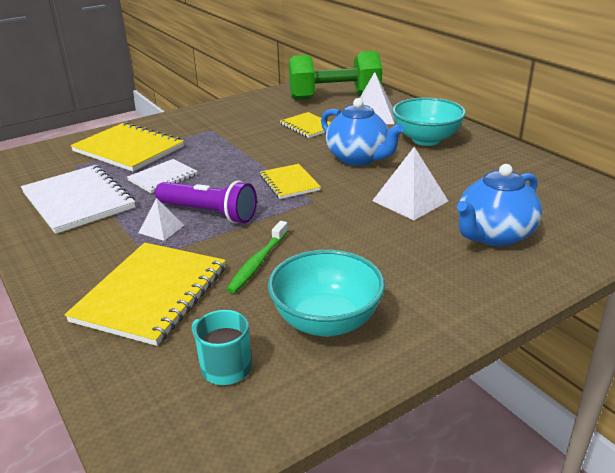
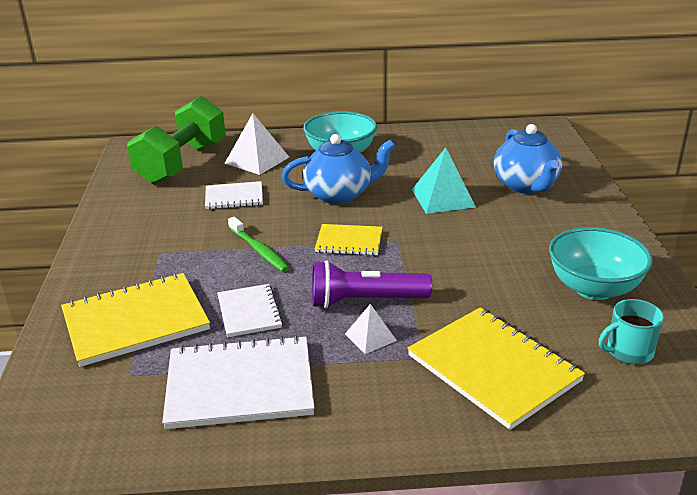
camera: 60 degrees left, 0 degrees up
purple flashlight [155,180,257,224] -> purple flashlight turned 150 degrees counterclockwise [312,260,432,308]
green toothbrush [226,221,288,294] -> green toothbrush moved to [228,217,290,272]
yellow notebook [280,112,331,138] -> white notebook [205,181,263,209]
white pyramid [372,147,448,221] -> turquoise pyramid [412,147,476,214]

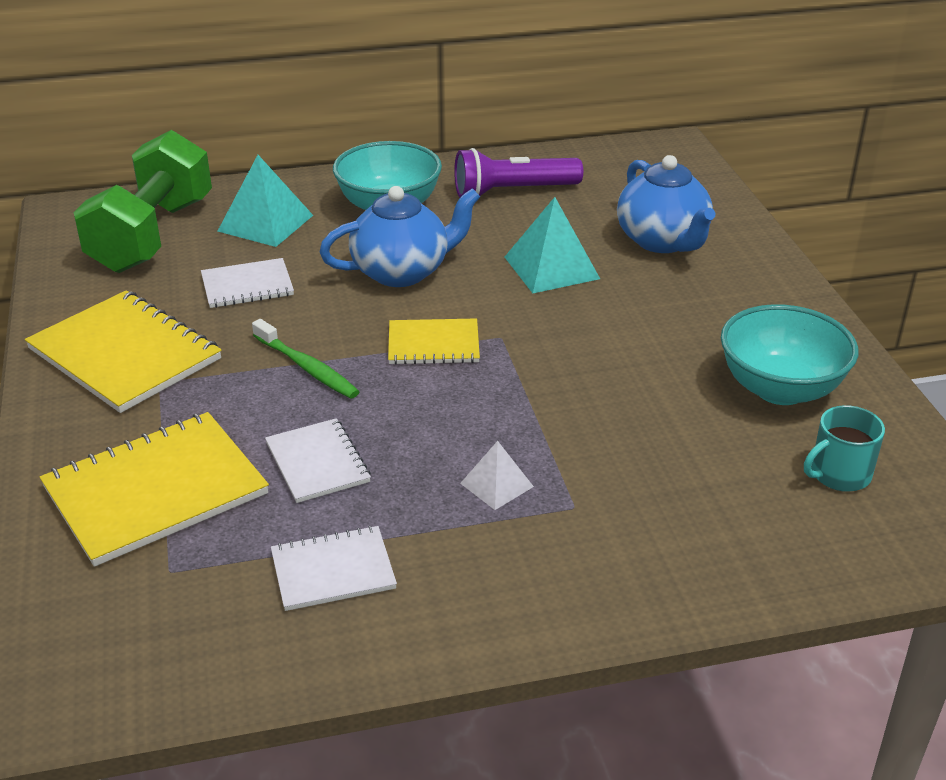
camera: 10 degrees left, 5 degrees up
white notebook [162,335,314,429] -> white notebook [271,525,397,611], size x0.57
white pyramid [224,113,289,175] -> turquoise pyramid [218,155,313,247]
purple flashlight [312,260,432,308] -> purple flashlight moved to [454,148,583,198]
yellow notebook [407,308,585,430] -> yellow notebook moved to [25,290,222,413]

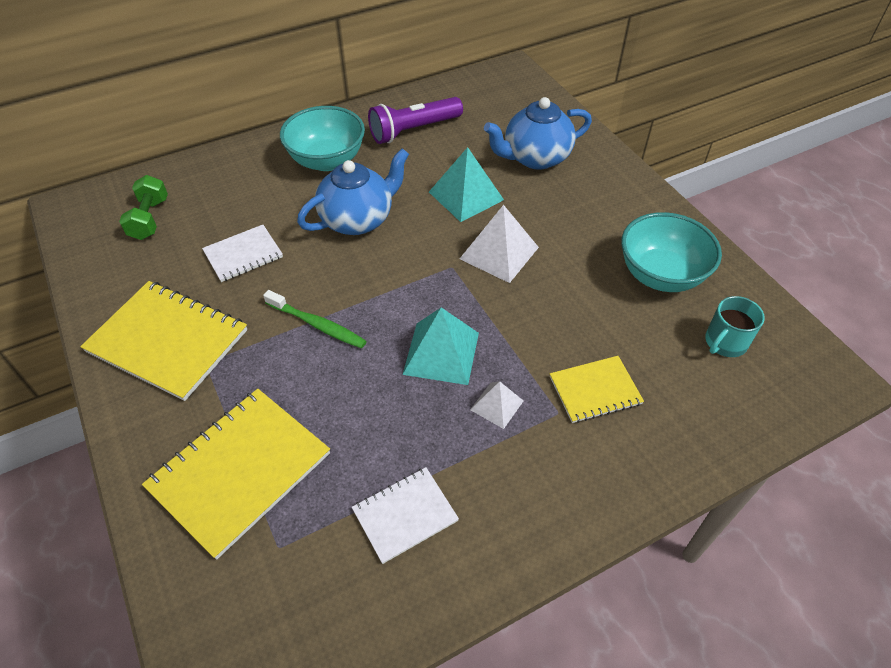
camera: 15 degrees left, 15 degrees up
green dumbbell [74,130,212,273] -> green dumbbell [119,175,168,240], size x0.50
turquoise pyramid [218,155,313,247] -> turquoise pyramid moved to [403,307,479,385]
white notebook [265,418,371,503] -> none
yellow notebook [388,318,480,365] -> yellow notebook moved to [550,356,644,423]
blue teapot [617,155,715,253] -> blue teapot turned 105 degrees clockwise [484,97,592,170]
none -> white pyramid [460,205,539,283]

